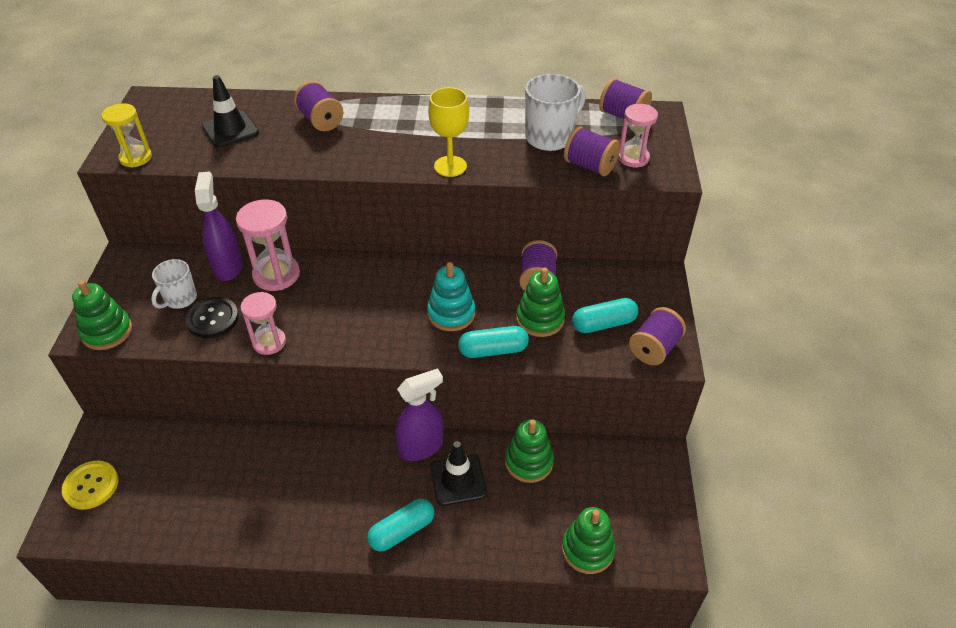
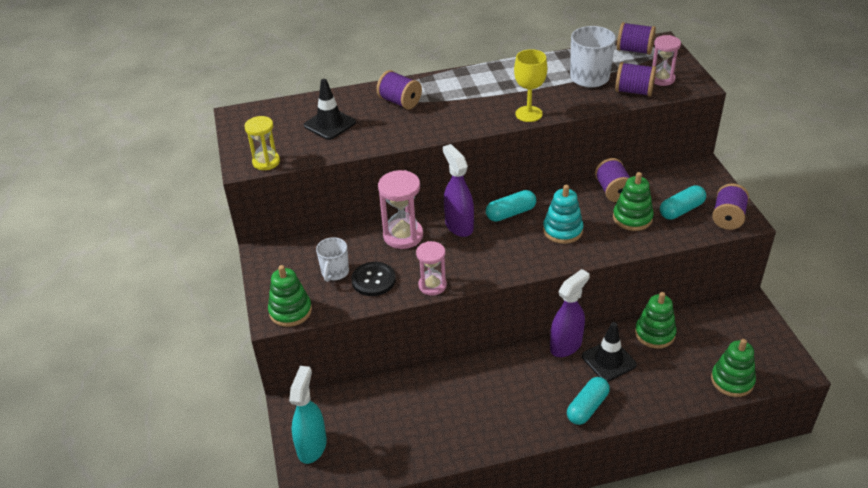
camera: 15 degrees left, 5 degrees down
yellow button [62,460,118,510] -> turquoise spray bottle [289,366,327,464]
purple spray bottle [195,171,243,281] -> purple spray bottle moved to [443,144,474,237]
turquoise capsule [458,326,529,358] -> turquoise capsule moved to [486,190,536,222]

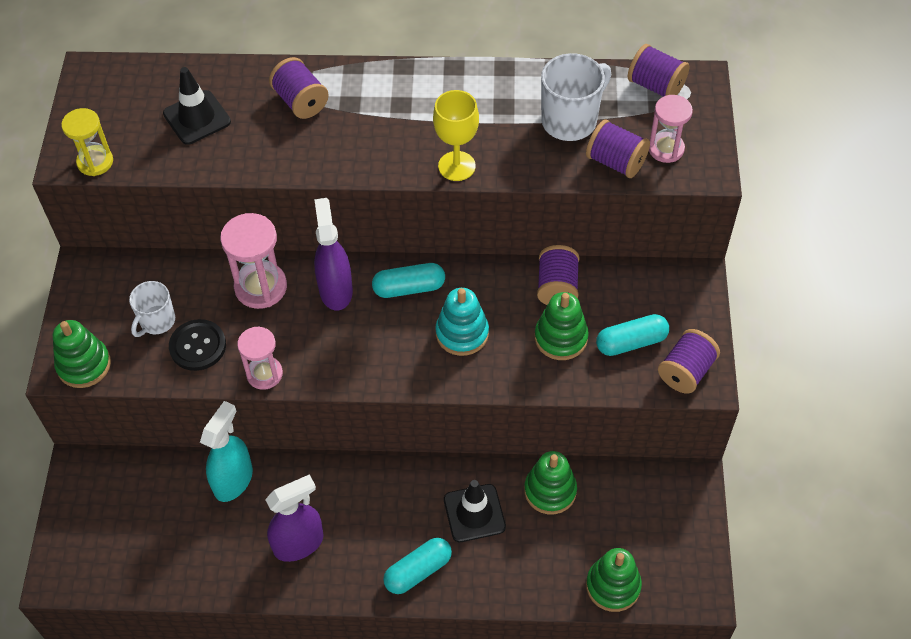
camera: 15 degrees right, 15 degrees up
turquoise spray bottle [289,366,327,464] -> turquoise spray bottle moved to [200,401,253,502]
purple spray bottle [550,269,590,357] -> purple spray bottle moved to [265,474,323,562]

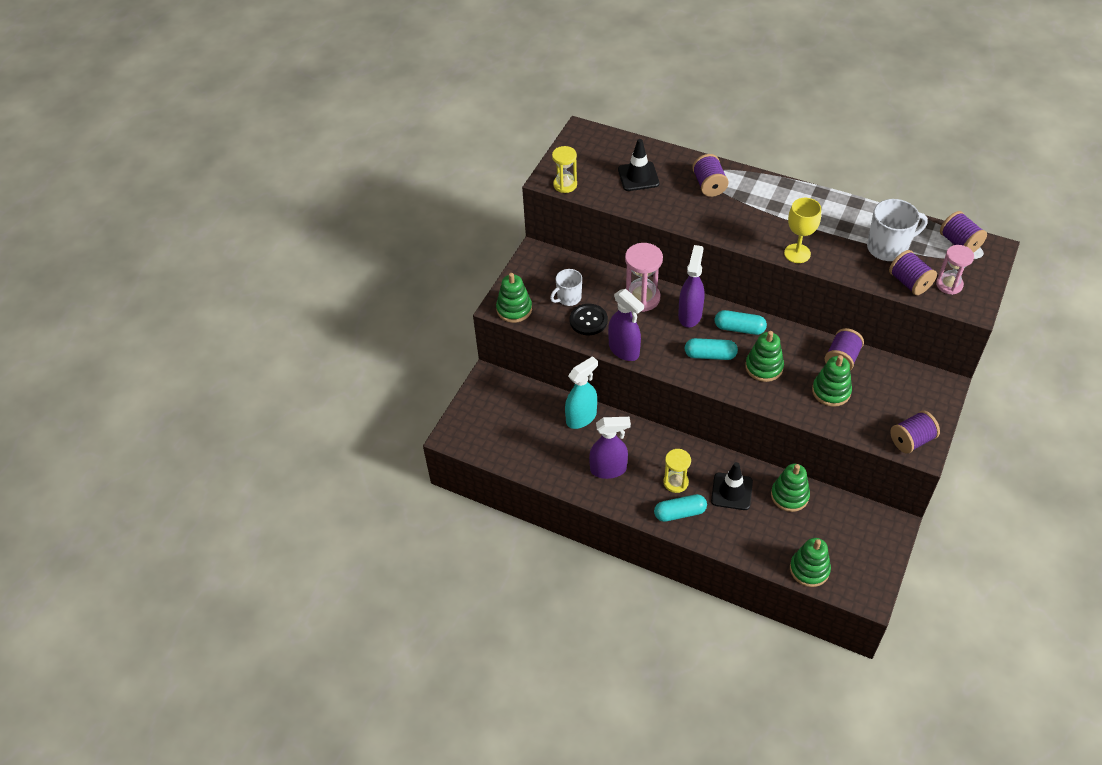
camera: 25 degrees right, 5 degrees down
pink hourglass [237,326,283,390] -> purple spray bottle [608,289,644,361]
turquoise stacking toy [435,288,489,356] -> green stacking toy [745,331,784,382]
turquoise capsule [596,314,669,356] -> turquoise capsule moved to [685,338,738,360]
none -> yellow hourglass [663,449,691,493]

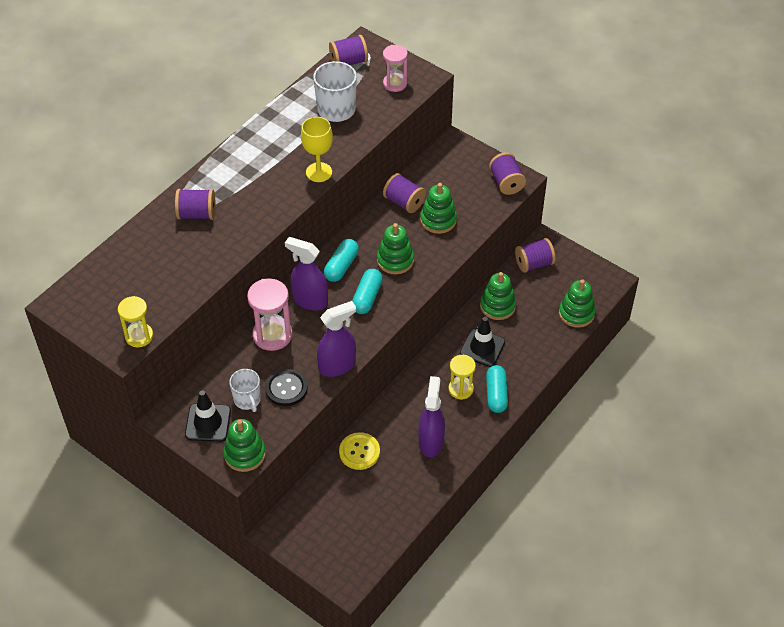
camera: 80 degrees left, 0 degrees up
turquoise spray bottle [565,356,598,429] -> yellow button [339,432,380,470]
black traffic cone [618,139,659,191] -> black traffic cone moved to [185,390,231,442]
purple spool [889,250,937,295] -> purple spool moved to [515,238,555,273]

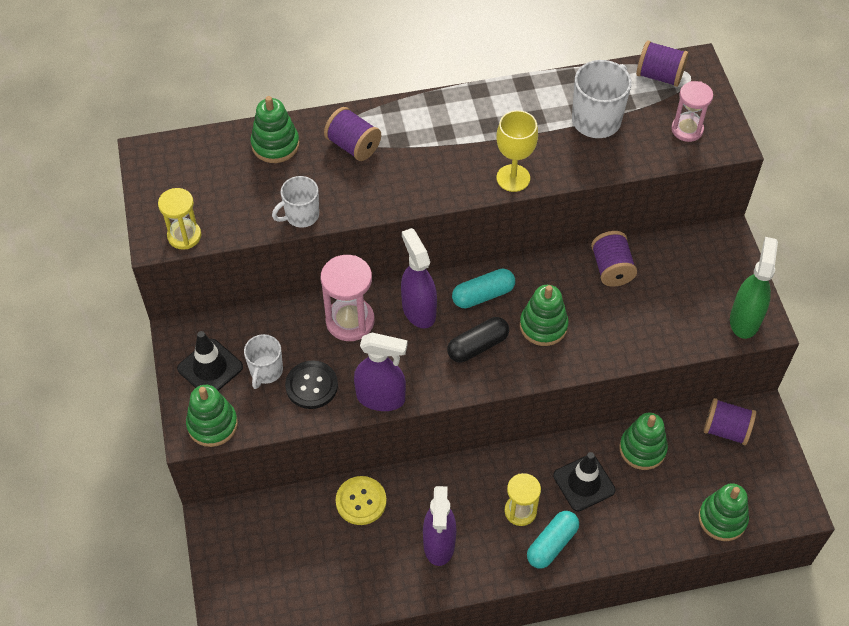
camera: 40 degrees right, 5 degrees up
turquoise capsule [352,269,383,314] -> black capsule [447,317,509,363]
purple spray bottle [418,376,445,457] -> purple spray bottle turned 135 degrees clockwise [423,486,456,566]
green stacking toy [420,183,457,234] -> green stacking toy moved to [251,96,300,163]
purple spool [489,152,526,195] -> green spray bottle [730,237,778,339]
none -> white mug [272,176,319,227]

